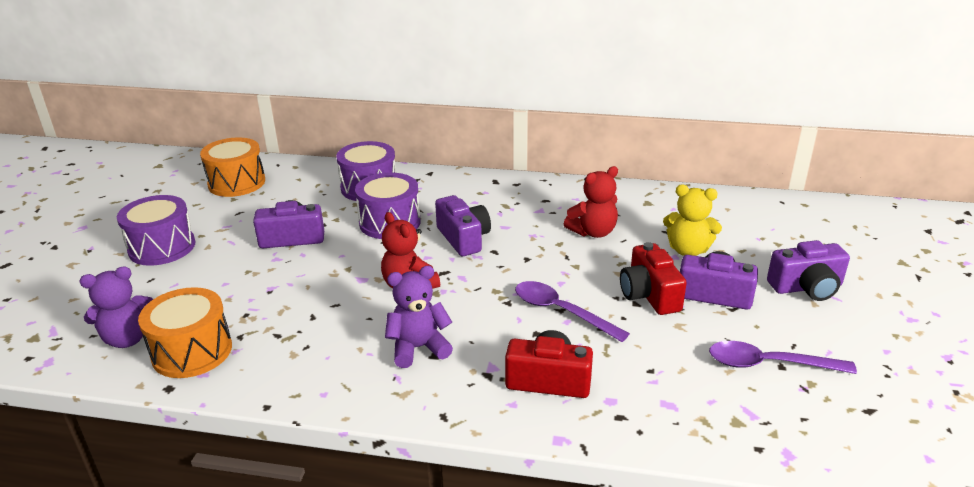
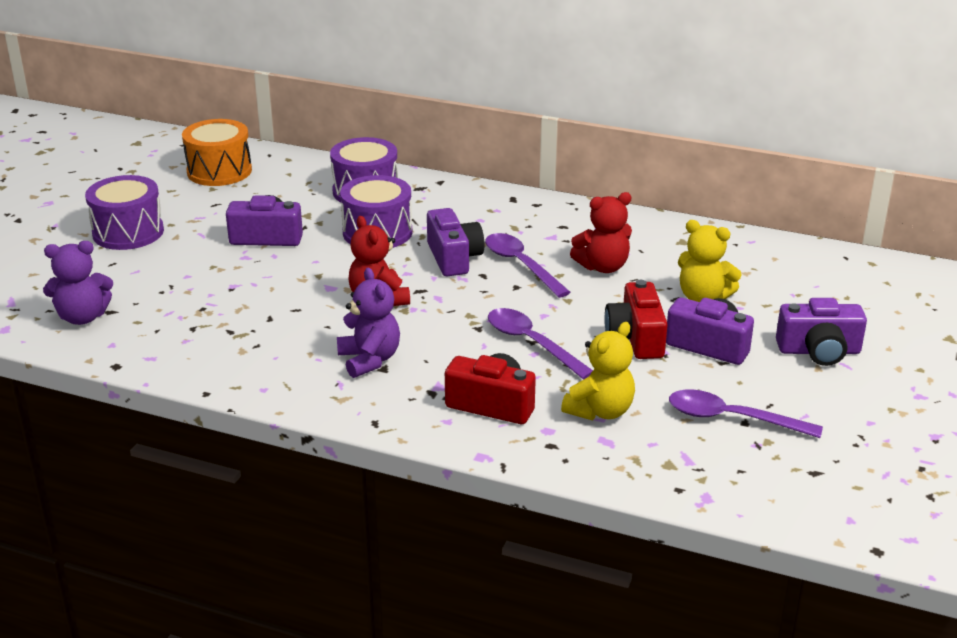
camera: 10 degrees right, 0 degrees up
orange drum [138,287,232,378] -> none
purple teddy bear [385,266,453,368] -> purple teddy bear turned 75 degrees clockwise [337,268,400,378]
none -> purple spoon [485,233,571,298]
none -> yellow teddy bear [561,322,635,420]

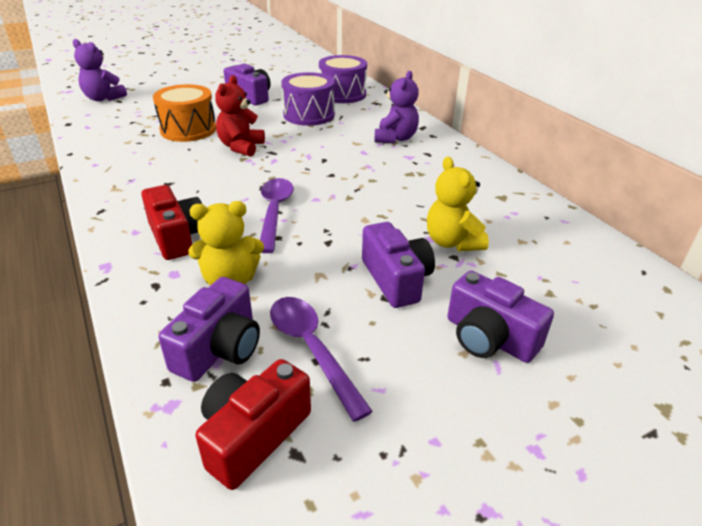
camera: 40 degrees right, 5 degrees up
purple drum [85,175,164,250] -> none
orange drum [182,119,252,186] -> orange drum moved to [153,84,216,142]
purple teddy bear [337,268,400,378] -> purple teddy bear moved to [374,71,419,143]
purple camera [427,208,484,276] -> purple camera moved to [158,277,260,382]
purple spoon [485,233,571,298] -> none
red teddy bear [570,192,632,273] -> none
red camera [604,280,668,359] -> red camera moved to [196,359,311,490]

